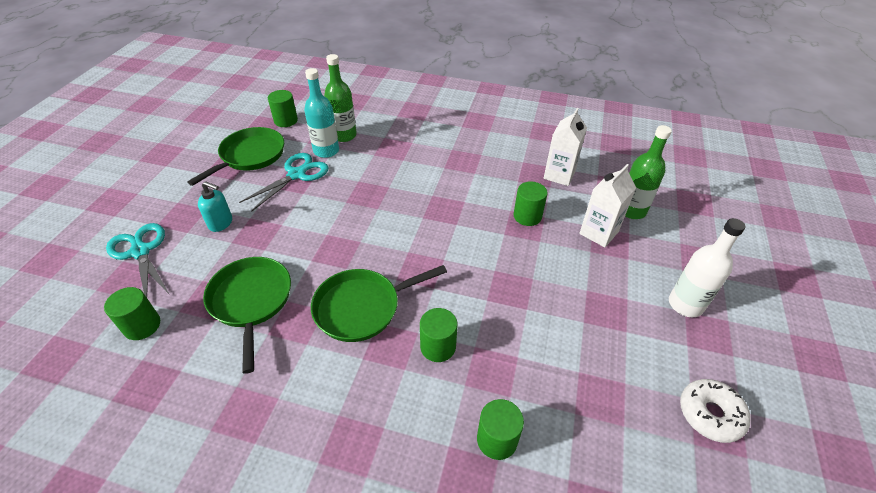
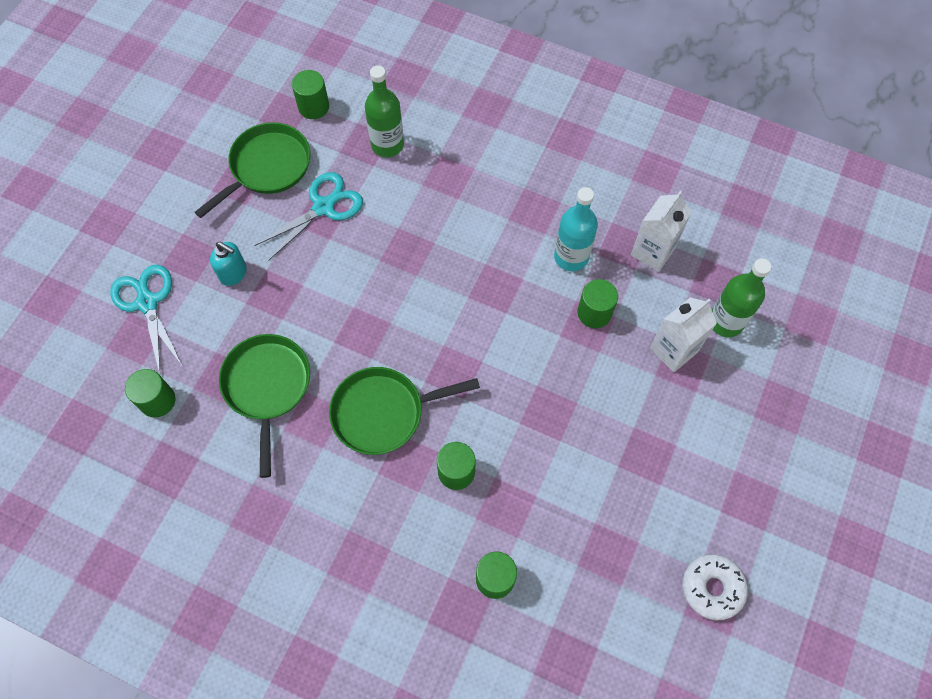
camera: 10 degrees right, 20 degrees up
turquoise bottle [304,68,339,158] -> turquoise bottle moved to [554,187,598,271]
white bottle [669,218,745,317] -> none

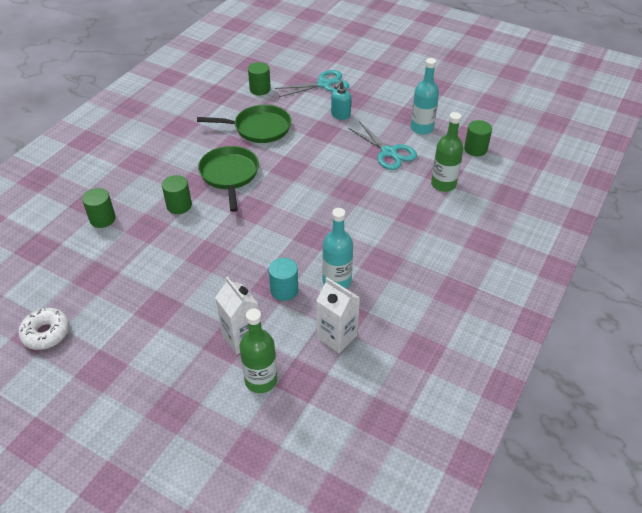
camera: 95 degrees right, 20 degrees down
green pan [195,122,310,218] -> turquoise bottle [411,58,439,135]
green cylinder [577,279,618,328] -> turquoise cylinder [269,258,298,301]

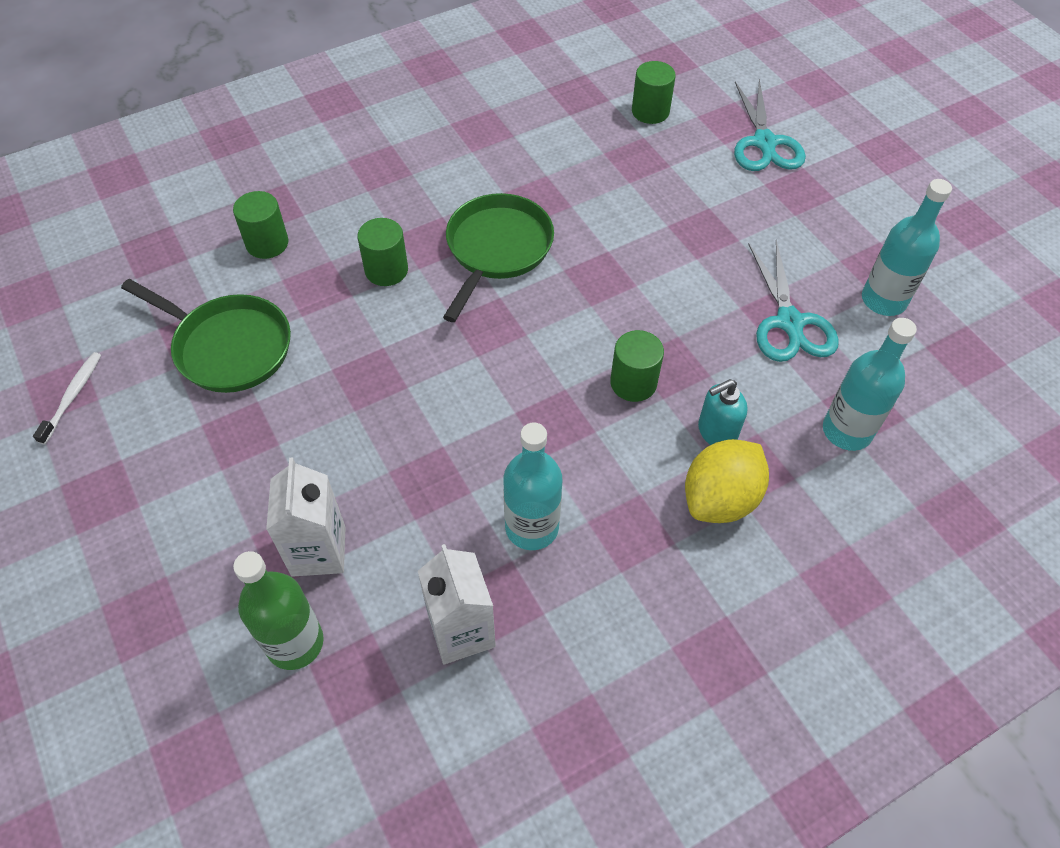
camera: 30 degrees right, 10 degrees up
white donut [18,307,70,350] -> white toothbrush [33,352,101,444]
green pan [197,105,291,143] -> green pan moved to [121,279,291,393]
turquoise cylinder [269,258,298,301] -> none
turquoise scissors [275,70,349,97] -> turquoise scissors turned 75 degrees clockwise [734,79,806,171]
turquoise soap dispenser [331,80,351,120] -> turquoise soap dispenser moved to [698,379,748,445]
green bottle [431,112,463,192] -> turquoise bottle [823,318,917,451]
green cylinder [464,120,492,157] -> green cylinder moved to [610,330,664,402]
none -> yellow lemon [685,439,769,523]

